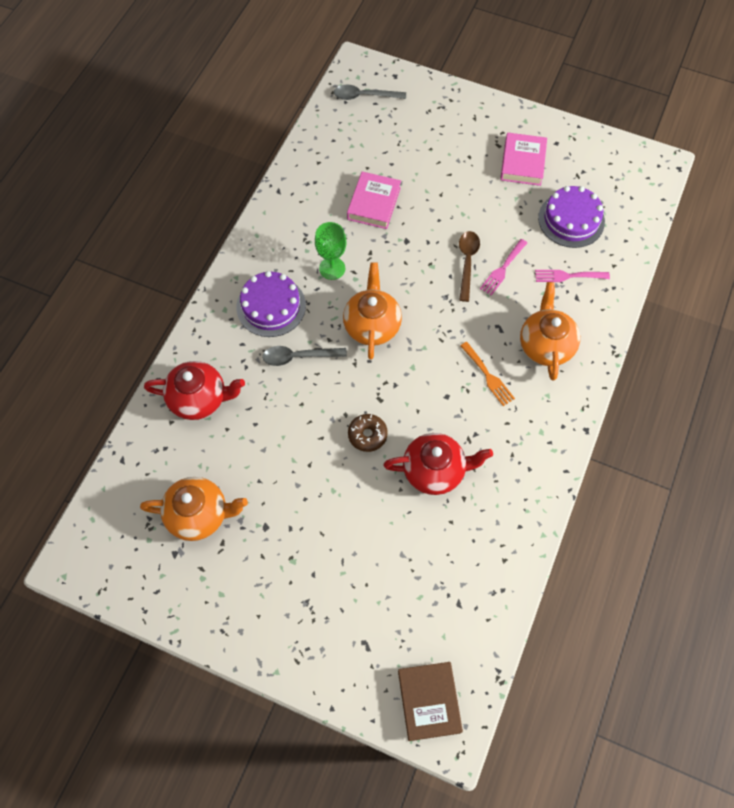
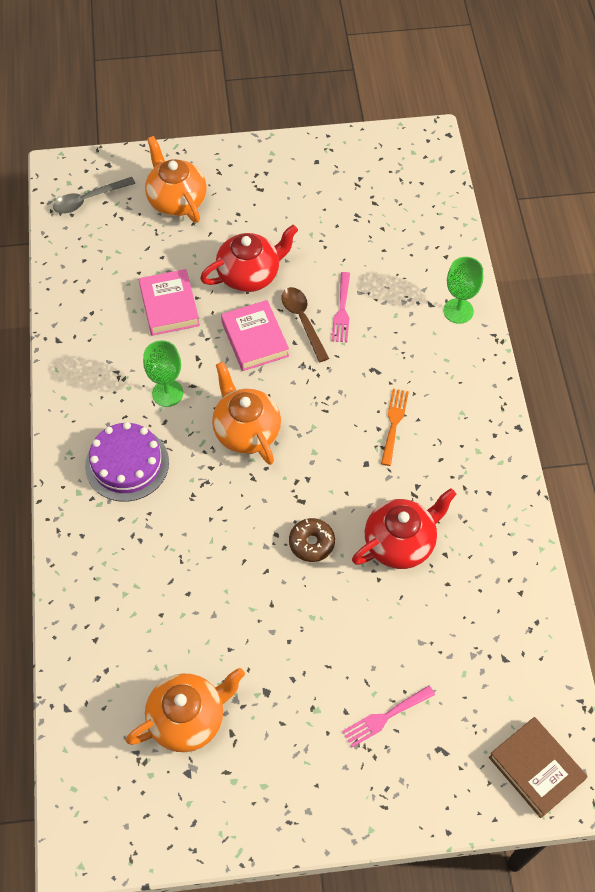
camera: 30 degrees left, 5 degrees down
red teapot [144,361,245,420] -> red teapot moved to [200,225,298,292]
grey spoon [262,346,347,366] -> none
orange fork [460,342,515,406] -> orange fork turned 105 degrees counterclockwise [381,389,409,466]
pink book [500,133,547,186] -> pink book moved to [221,300,289,371]
orange teapot [520,282,580,381] -> orange teapot moved to [145,136,207,223]
pink fork [535,270,610,282] -> pink fork moved to [342,686,435,747]
purple cake [538,186,605,248] -> none
none -> green goblet [444,257,483,324]

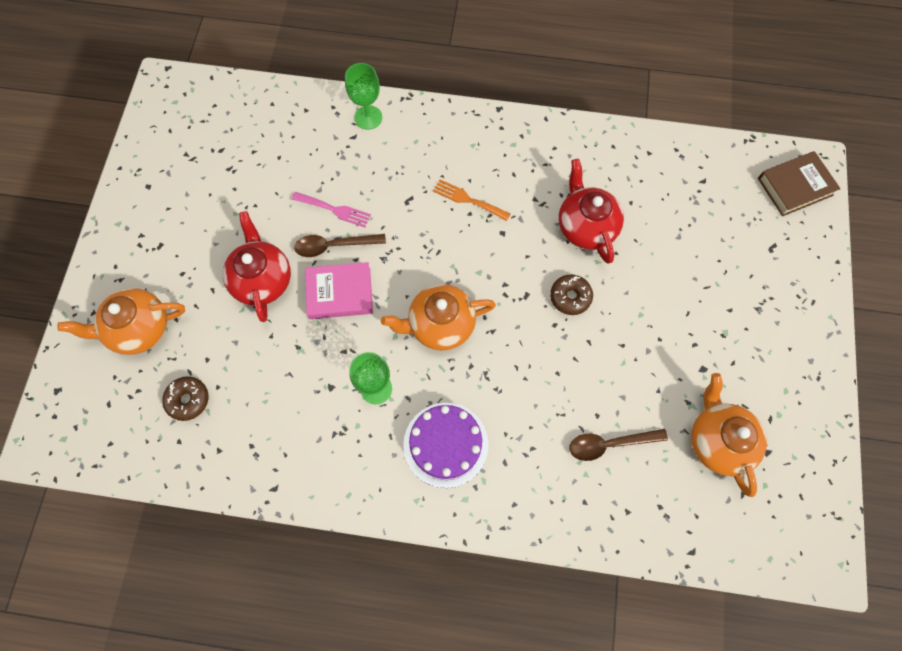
camera: 75 degrees left, 10 degrees up
grey spoon [53,177,135,214] -> none
pink book [139,269,200,336] -> none
pink fork [342,686,435,747] -> none
none -> brown donut [162,376,209,421]
none -> brown spoon [570,429,668,461]

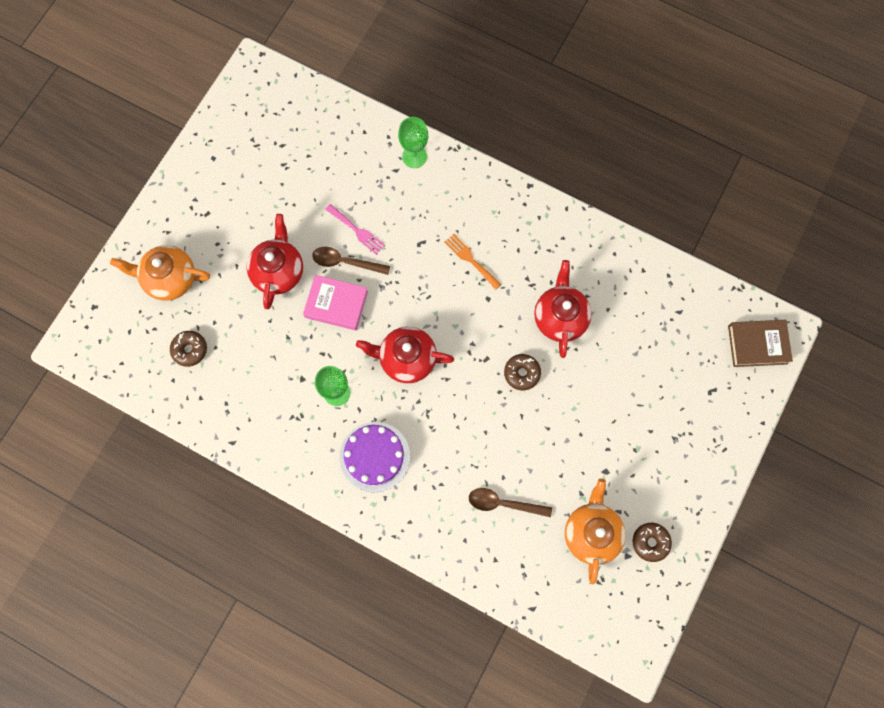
camera: 20 degrees right, 5 degrees up
orange teapot [381,284,496,350] -> red teapot [356,327,454,383]
none -> brown donut [632,523,672,562]

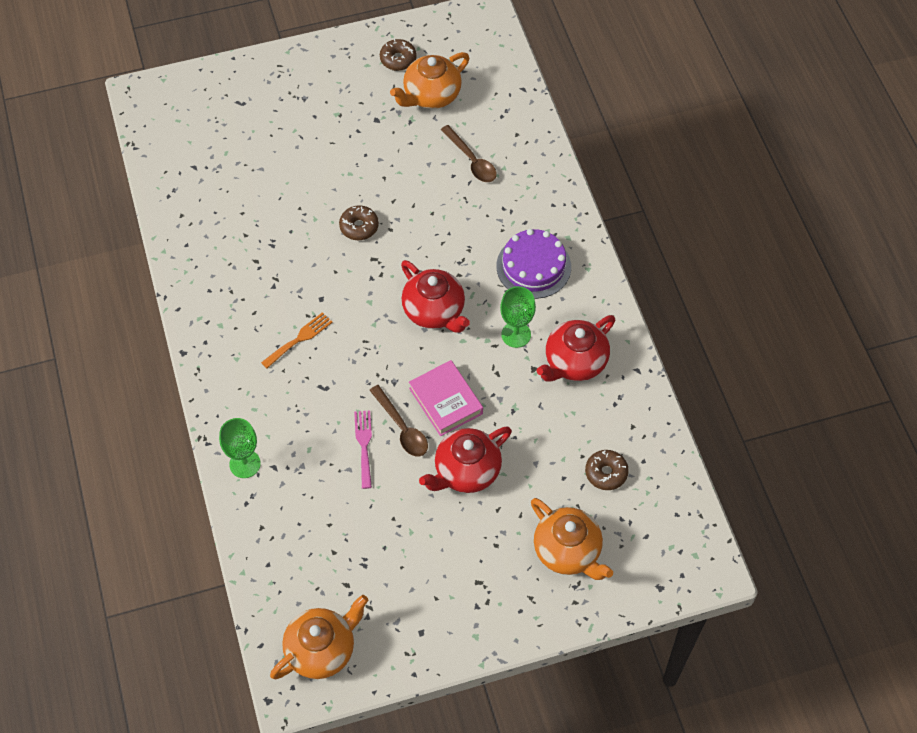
camera: 135 degrees left, 15 degrees down
orange fork [444,234,501,290] -> orange fork turned 135 degrees counterclockwise [261,312,333,368]
red teapot [534,260,592,358] -> red teapot moved to [537,315,615,382]
brown book [728,320,793,367] -> none
none -> orange teapot [270,595,368,679]

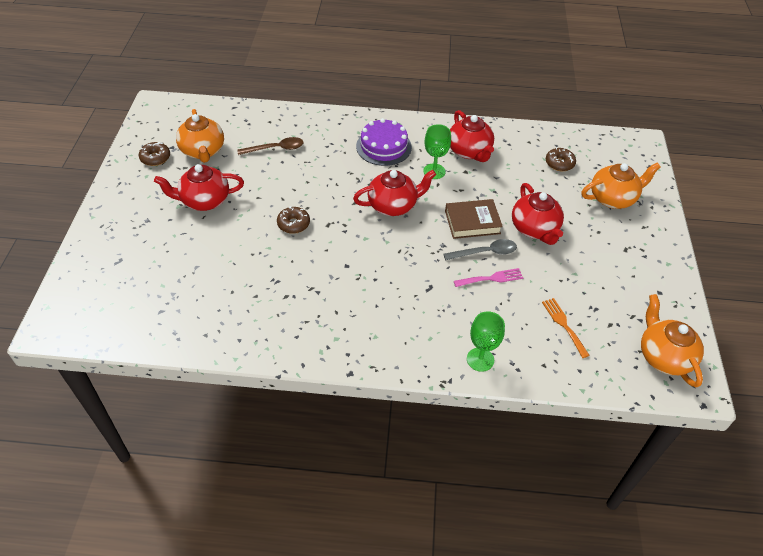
camera: 70 degrees left, 10 degrees down
orange fork [261,312,333,368] -> orange fork moved to [542,298,590,358]
pink fork [354,410,372,489] -> pink fork turned 150 degrees clockwise [454,268,523,287]
brown spoon [370,385,428,457] -> grey spoon [444,239,517,260]
pink book [409,360,483,436] -> brown book [445,199,503,239]
none -> red teapot [154,164,244,211]

